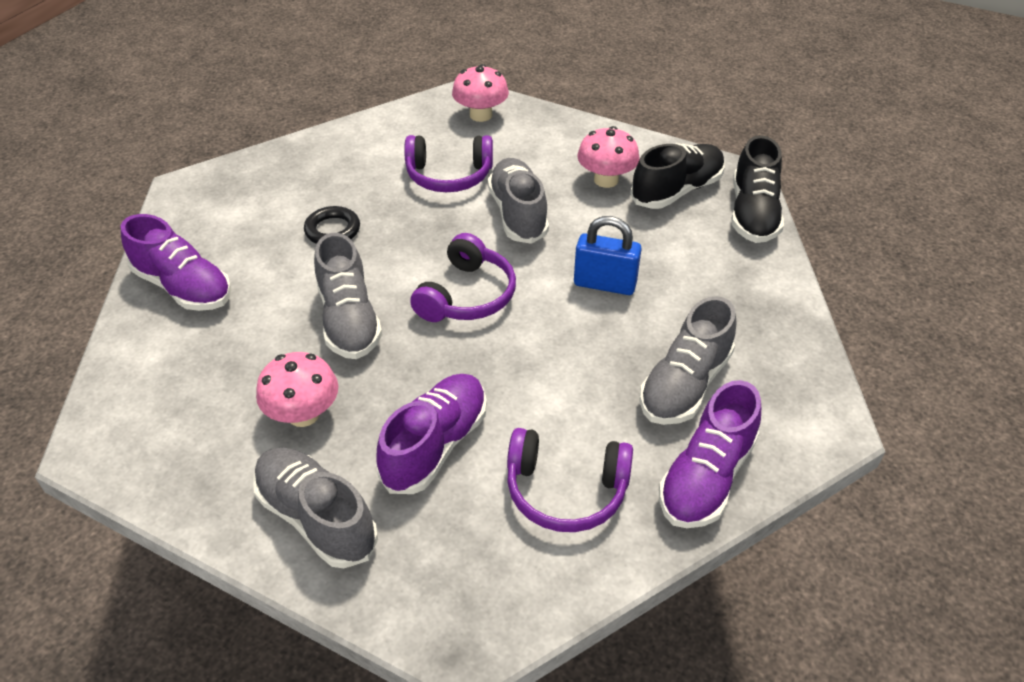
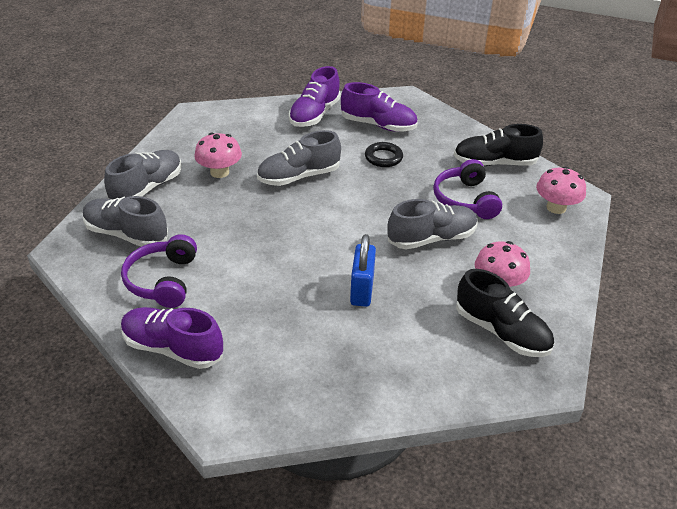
camera: 80 degrees right, 5 degrees down
purple shoe [376,374,487,494] -> purple shoe moved to [341,82,418,132]
purple headphones [410,233,516,322] -> none
grey shoe [639,296,736,425] -> grey shoe moved to [83,196,168,247]
black shoe [732,135,784,243] -> black shoe moved to [454,124,543,166]

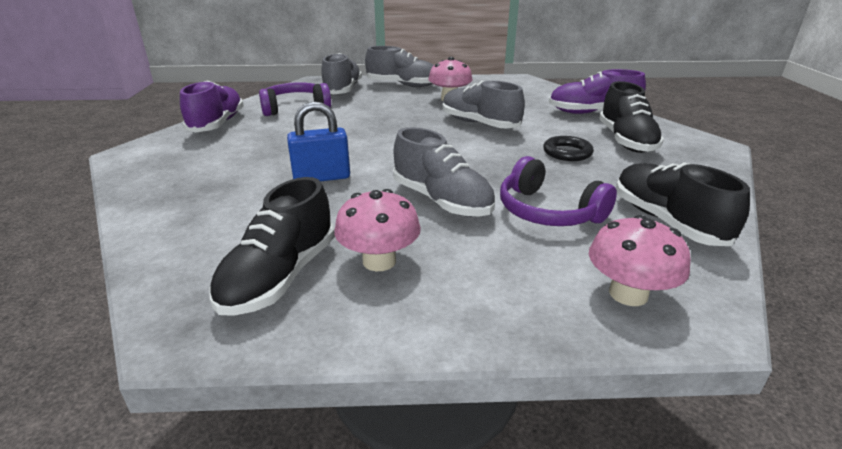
camera: 70 degrees right, 10 degrees down
purple shoe [341,82,418,132] -> black shoe [599,81,664,153]
purple headphones [433,159,502,219] -> purple headphones turned 105 degrees counterclockwise [500,156,617,226]

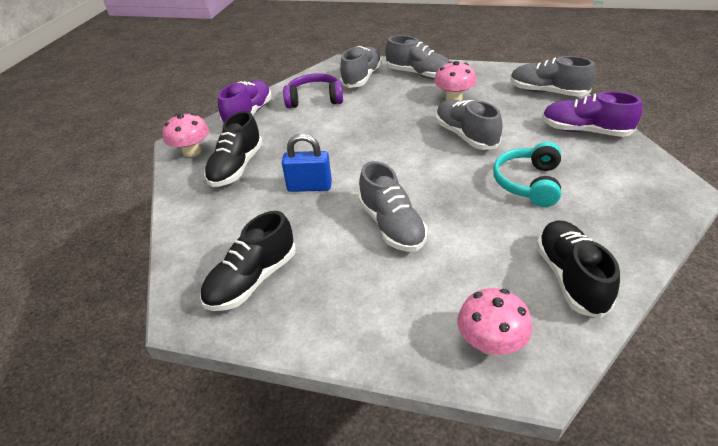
camera: 20 degrees right, 10 degrees up
pink mushroom [334,189,421,271] -> pink mushroom moved to [163,113,209,157]
purple headphones [500,156,617,226] -> none
black ring [543,136,594,161] -> turquoise headphones [493,142,561,207]
black shoe [599,81,664,153] -> black shoe moved to [204,111,263,187]
none -> grey shoe [510,56,595,97]

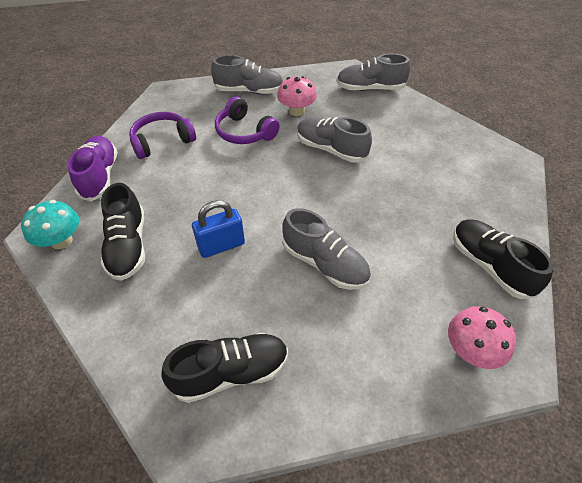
camera: 30 degrees left, 10 degrees up
pink mushroom [163,113,209,157] -> turquoise mushroom [21,200,79,249]
black shoe [200,211,296,311] -> black shoe turned 120 degrees counterclockwise [161,333,288,403]
grey shoe [340,46,382,88] -> none
turquoise headphones [493,142,561,207] -> none
purple shoe [542,91,642,137] -> none
none -> purple headphones [215,97,279,144]

